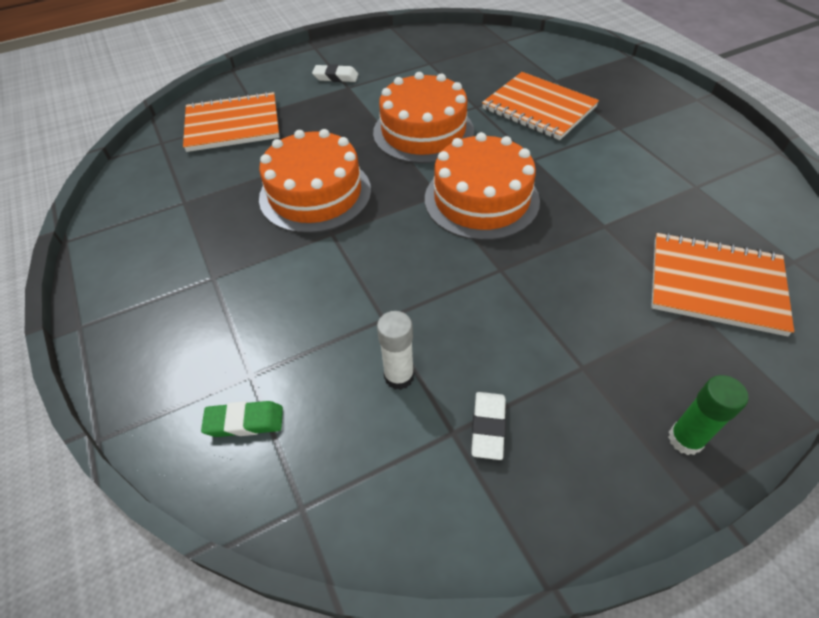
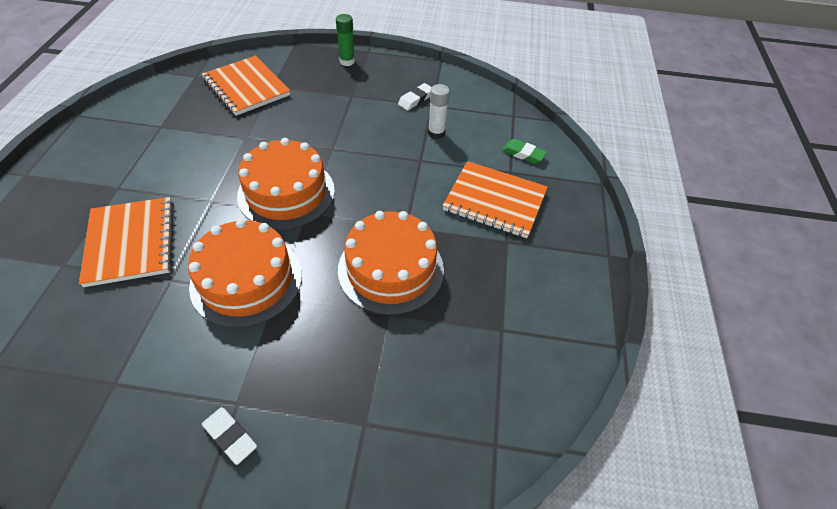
camera: 150 degrees left, 0 degrees up
orange notebook [183,91,280,152] -> orange notebook moved to [443,161,548,238]

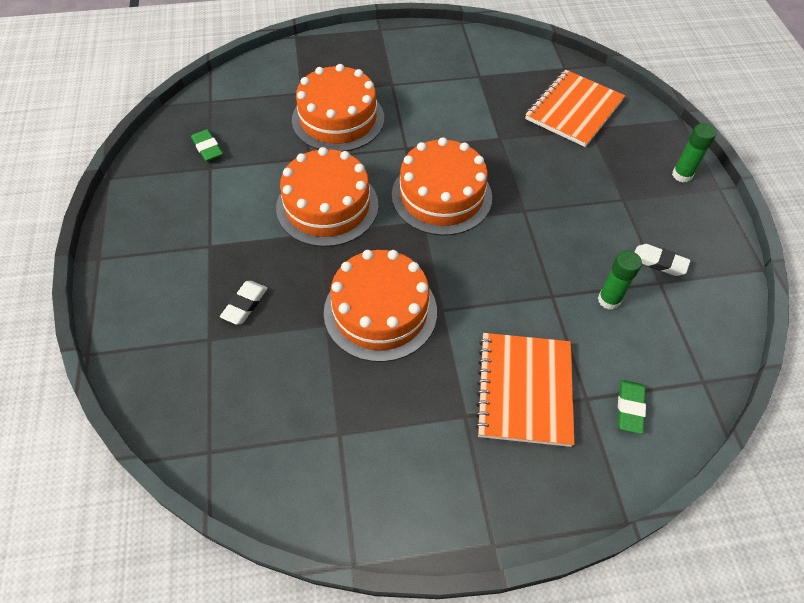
camera: 75 degrees right, 5 degrees up
orange notebook [79,197,174,287] -> orange cake [292,64,384,152]
white eraser [202,407,257,465] -> white eraser moved to [220,281,268,325]
white glue stick [428,84,450,139] -> green glue stick [598,251,642,310]
none -> green eraser [191,129,223,162]

